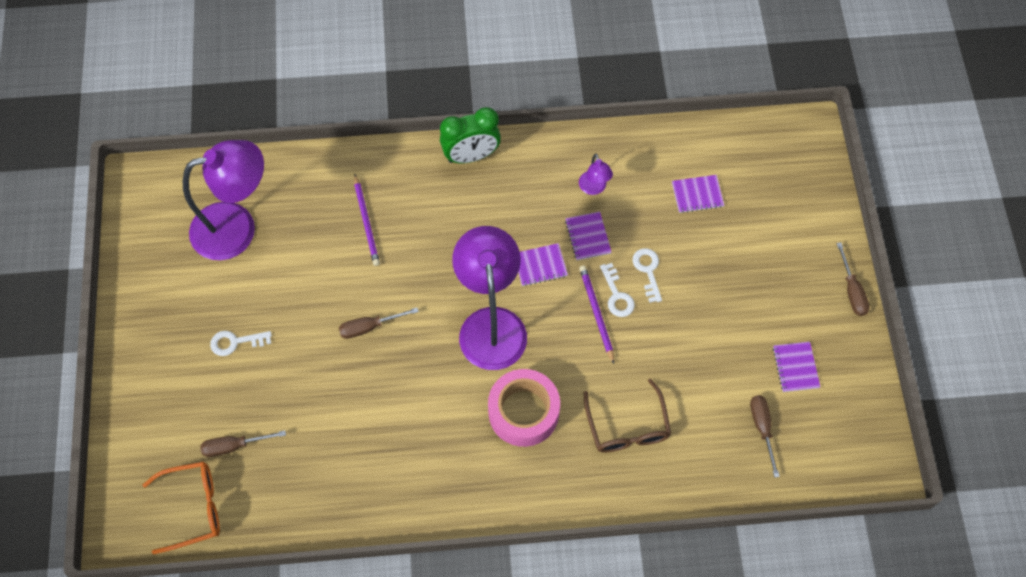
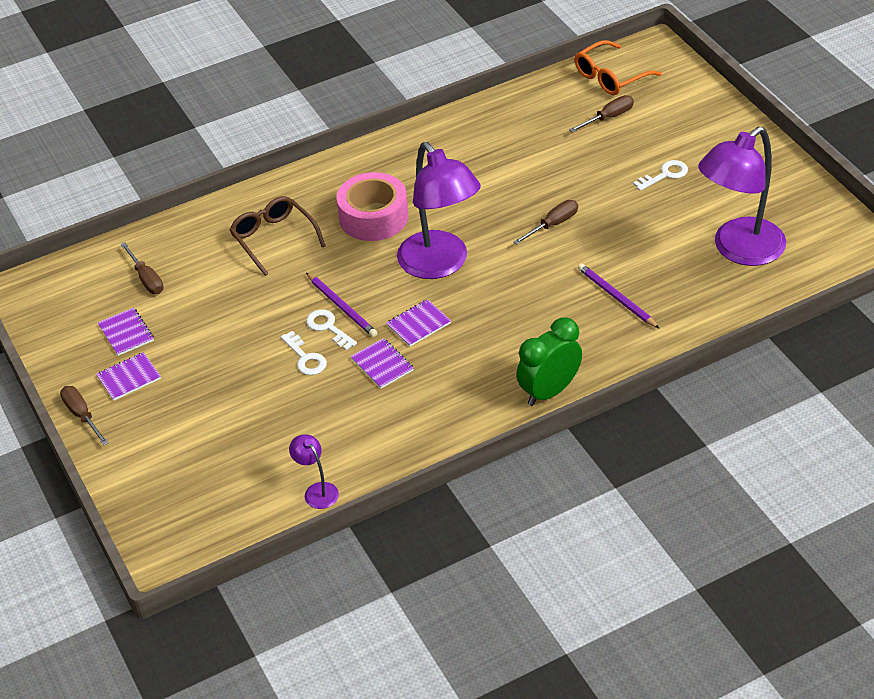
camera: 160 degrees right, 20 degrees down
purple lamp [579,154,613,195] -> purple lamp moved to [289,434,339,509]
purple notebook [672,175,724,213] -> purple notebook moved to [96,352,161,401]

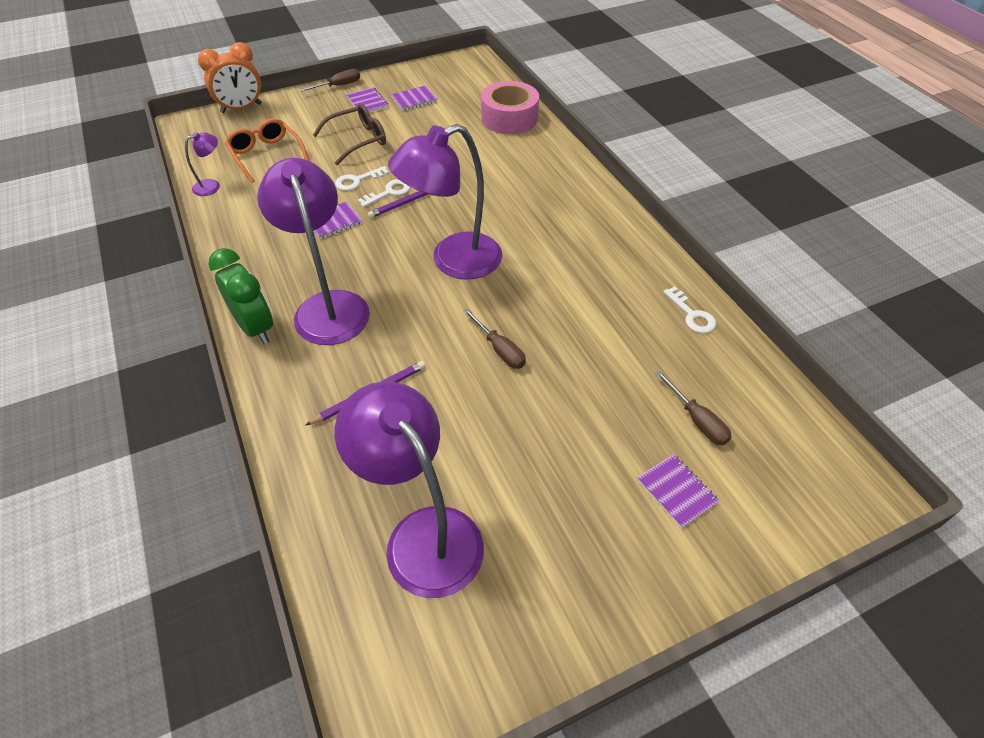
camera: 90 degrees right, 5 degrees up
brown screwdriver [121,242,164,294] -> none
brown glasses [230,196,326,276] -> brown glasses moved to [313,104,386,165]
pink tape [336,172,408,241] -> pink tape moved to [481,81,539,134]
purple notebook [386,299,451,347] -> purple notebook moved to [637,454,719,528]
orange glasses [575,40,662,95] -> orange glasses moved to [225,118,309,183]
white key [633,160,688,191] -> white key moved to [663,286,716,333]
none -> orange clock [198,42,262,113]
none -> purple lamp [257,158,370,345]

